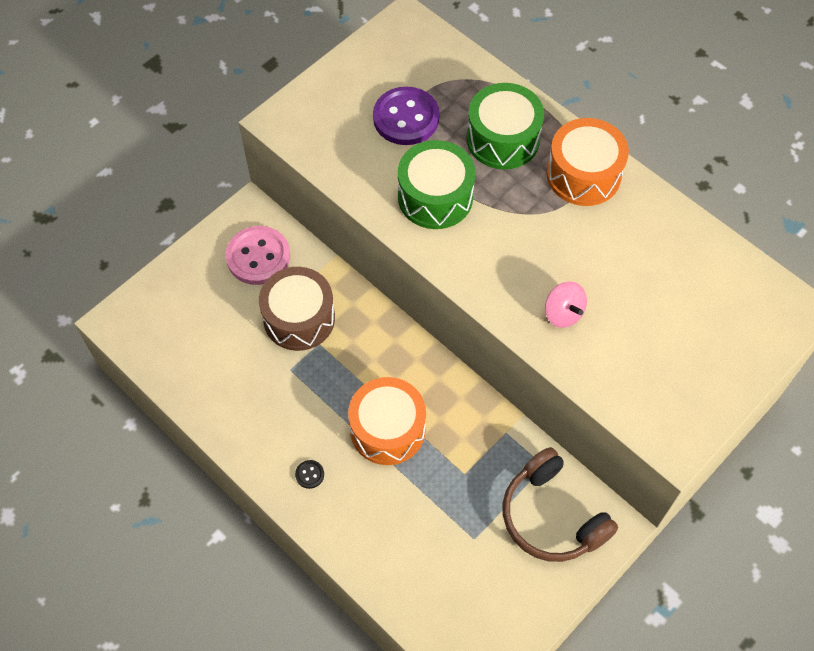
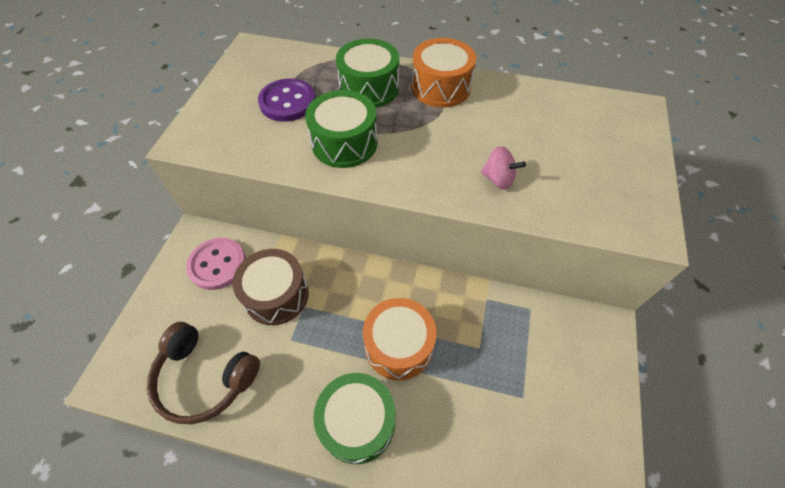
camera: 30 degrees left, 5 degrees down
black button [295,460,324,489] -> green drum [313,373,395,464]
brown headphones [503,447,618,562] -> brown headphones moved to [147,322,260,424]

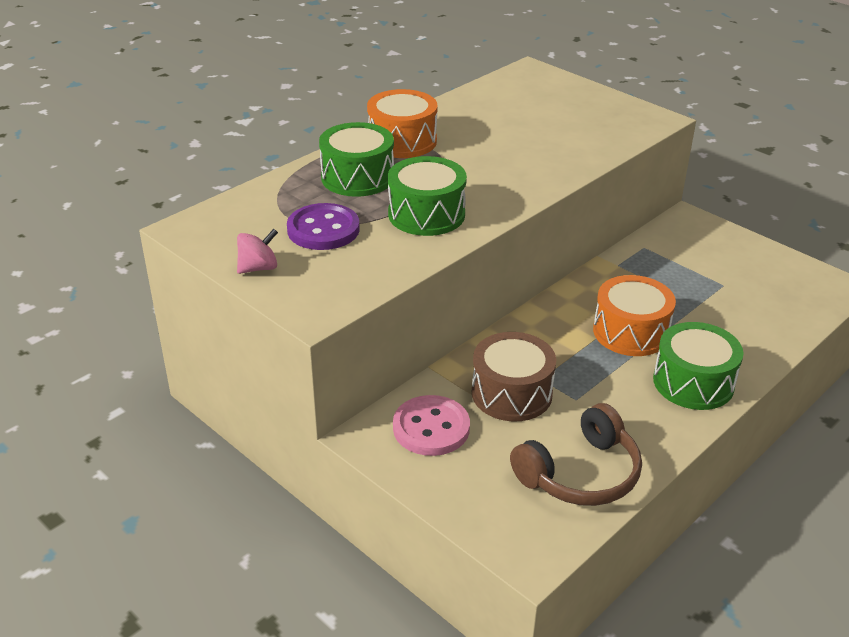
camera: 60 degrees left, 20 degrees down
pink spinning top [481,146,526,189] -> pink spinning top moved to [237,229,278,274]

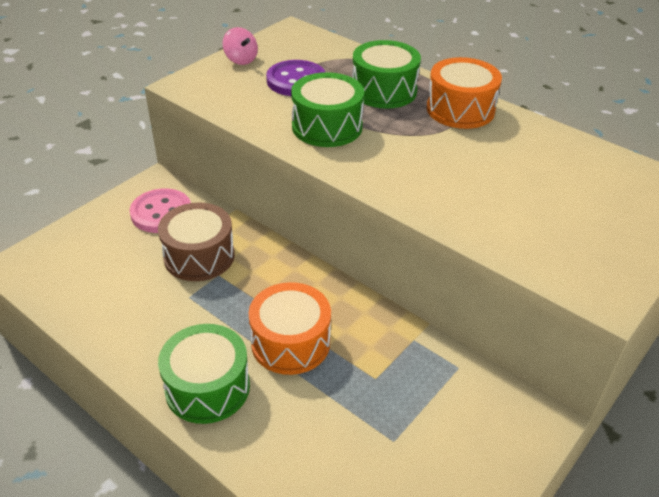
camera: 85 degrees right, 5 degrees up
brown headphones [510,403,642,506] -> none

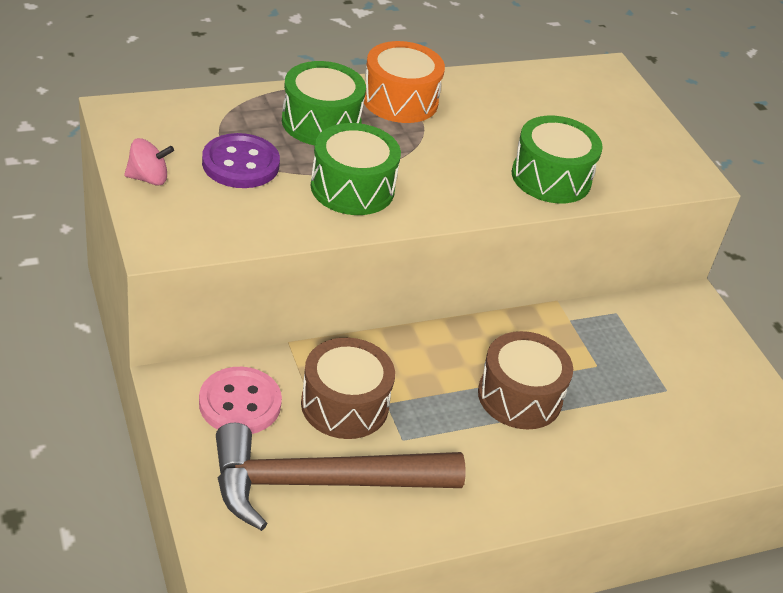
camera: 65 degrees left, 0 degrees up
green drum [158,324,250,424] -> green drum moved to [512,116,603,204]
orange drum [249,282,331,375] -> brown drum [478,331,573,430]
none -> brown hammer [216,423,466,531]

